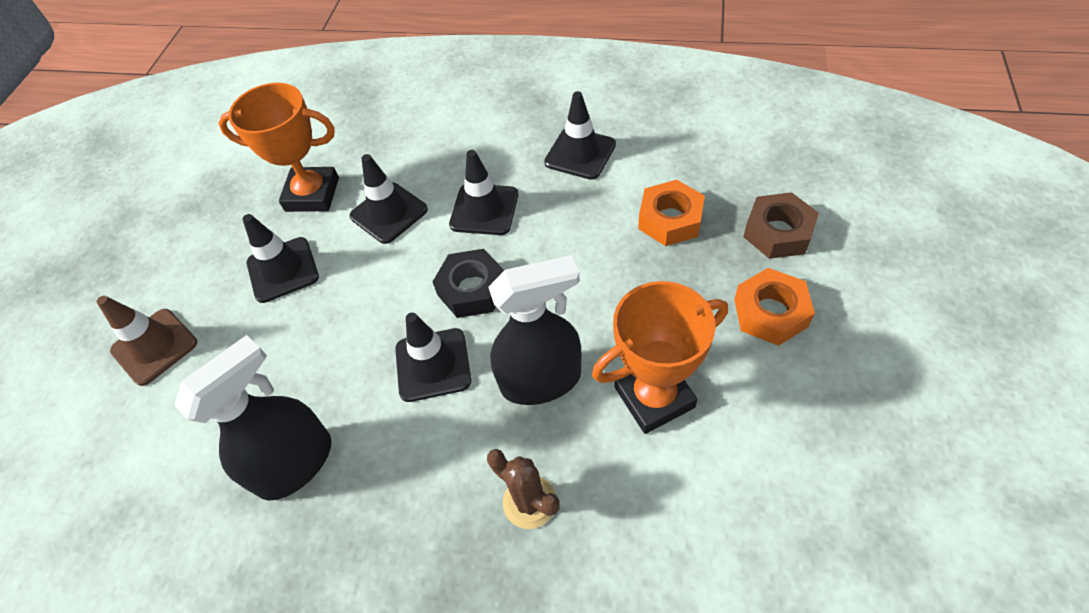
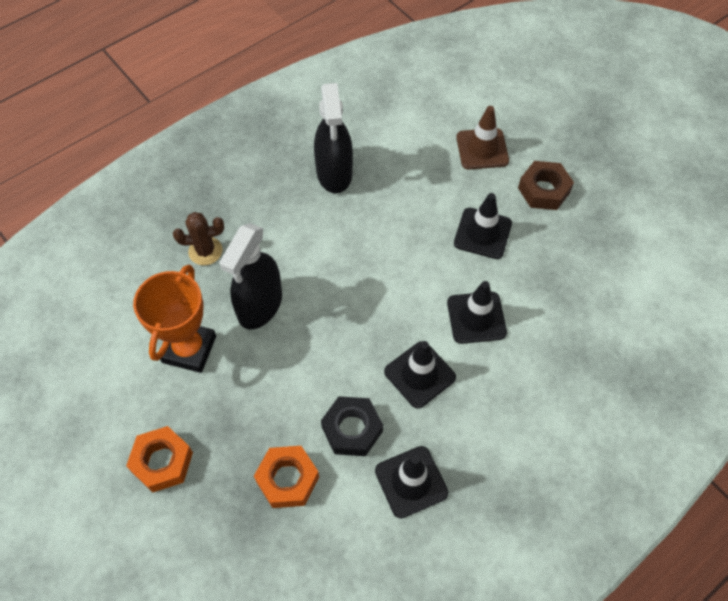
camera: 125 degrees right, 5 degrees up
orange trophy [218,83,339,212] -> none
black traffic cone [395,313,471,402] -> none
black nut [432,249,504,318] -> black nut moved to [321,396,383,456]
brown nut [743,192,819,259] -> brown nut moved to [518,161,574,210]

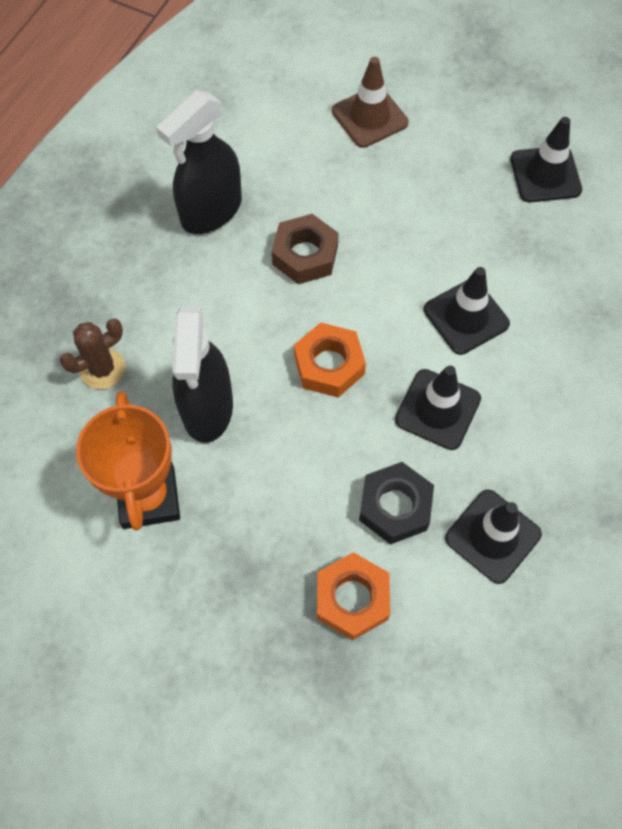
camera: 25 degrees left, 5 degrees up
orange nut [126,426,193,493] -> orange nut moved to [294,322,366,398]
black spray bottle [314,83,353,193] -> black spray bottle turned 75 degrees clockwise [156,90,242,234]
black traffic cone [454,193,512,259] -> black traffic cone moved to [510,117,582,203]
brown nut [518,161,574,210] -> brown nut moved to [272,214,339,284]

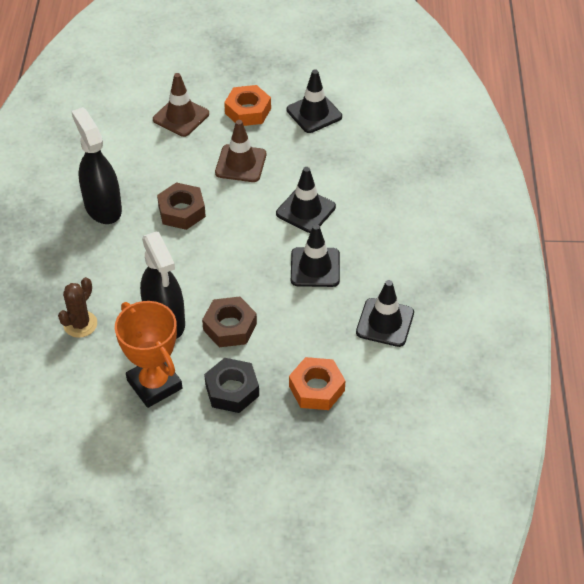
camera: 25 degrees left, 15 degrees down
black spray bottle [156,90,242,234] -> black spray bottle turned 135 degrees clockwise [72,107,122,224]
orange nut [294,322,366,398] -> orange nut moved to [224,85,271,126]
black nut [359,462,434,545] -> black nut moved to [204,358,259,413]
none -> brown nut [202,297,257,347]
none -> brown traffic cone [215,120,266,182]

